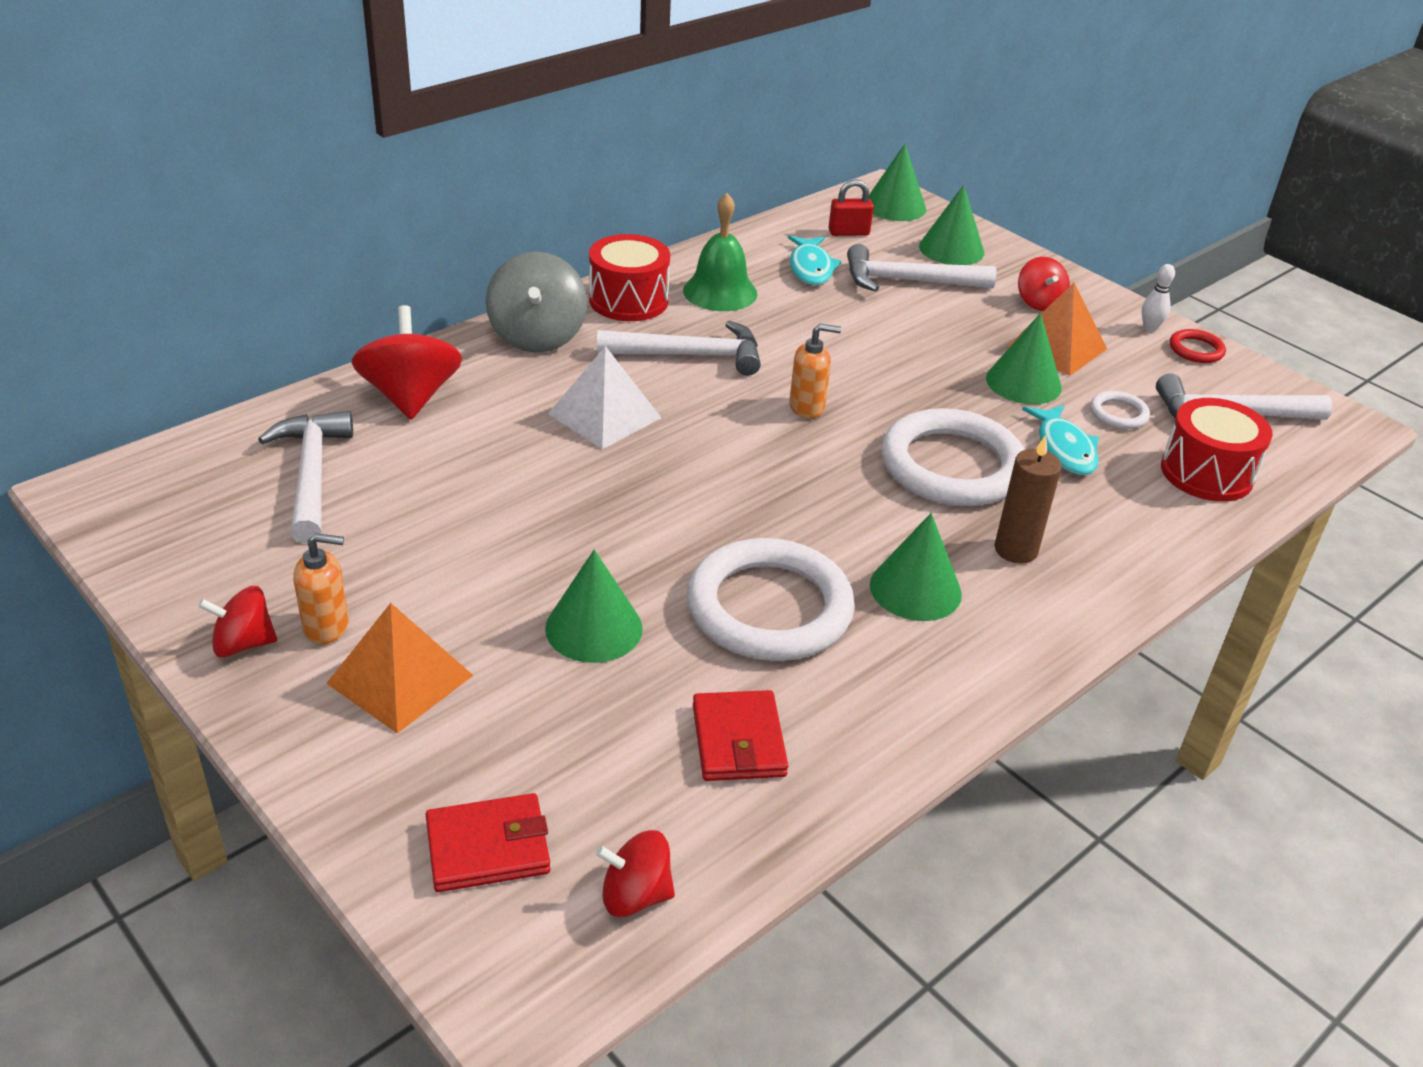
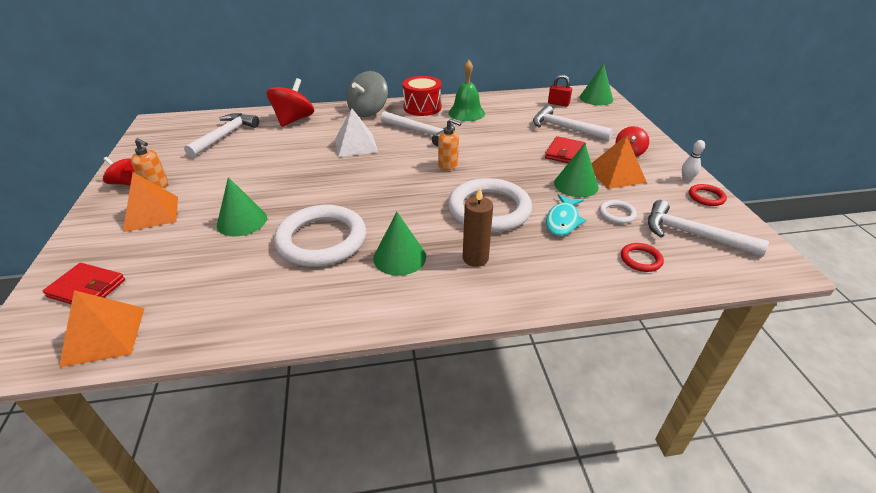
camera: 35 degrees right, 0 degrees up
red spinning top [596,830,675,917] -> orange pyramid [59,290,144,367]
red wallet [693,690,788,781] -> red wallet moved to [545,136,586,163]
turquoise fish [788,235,842,285] -> none
green cone [919,185,984,265] -> none
red drum [1161,398,1273,502] -> red ring [621,243,664,272]

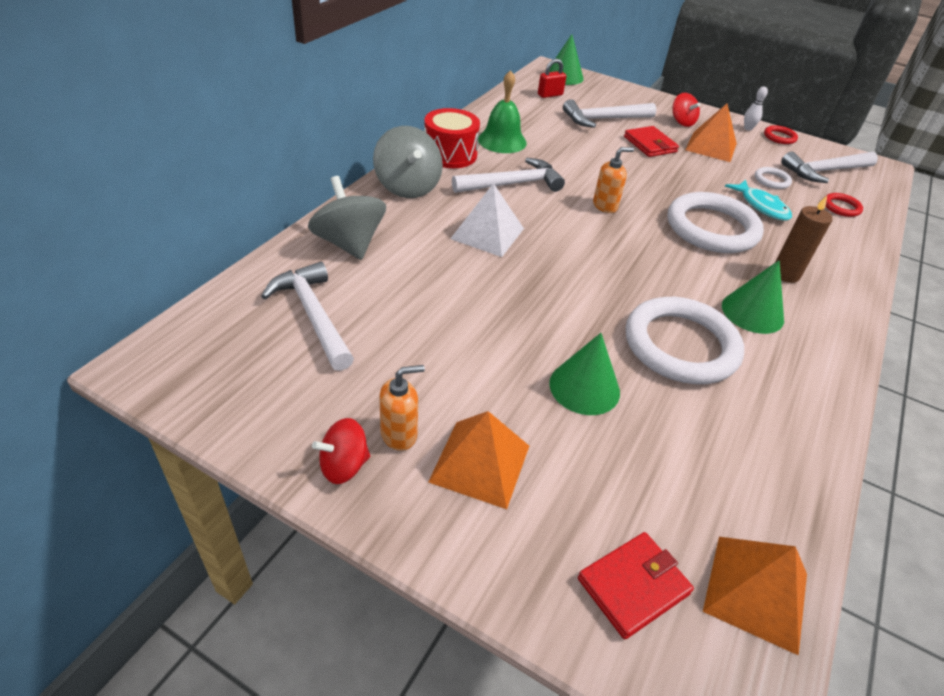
camera: 55 degrees left, 5 degrees up
red spinning top [266,78,314,127] -> grey spinning top [308,176,386,260]
green cone [554,143,599,197] -> none

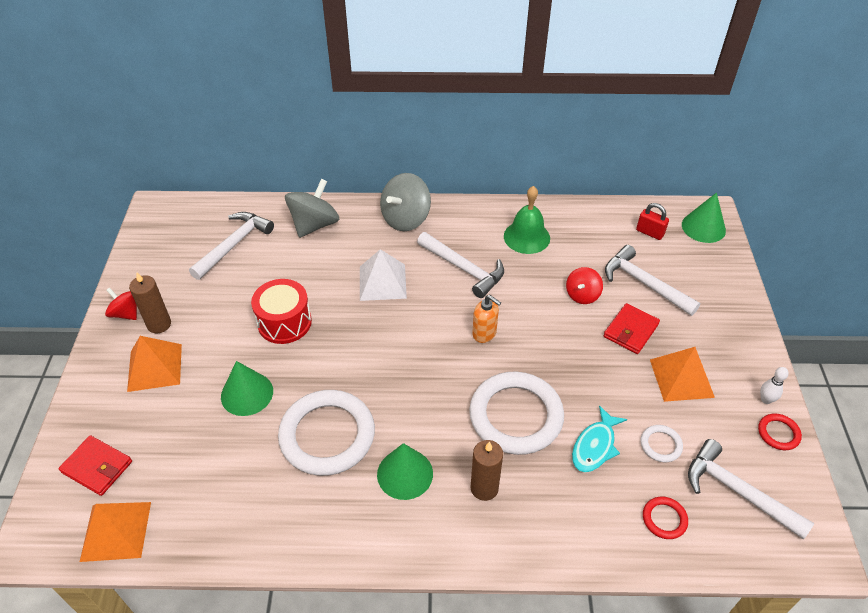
camera: 65 degrees right, 5 degrees up
orange soap dispenser [379,365,425,451] -> brown candle [129,273,171,333]
red drum [424,108,480,168] -> red drum moved to [251,279,312,344]
red spinning top [672,93,700,127] -> red spinning top moved to [566,267,603,304]

